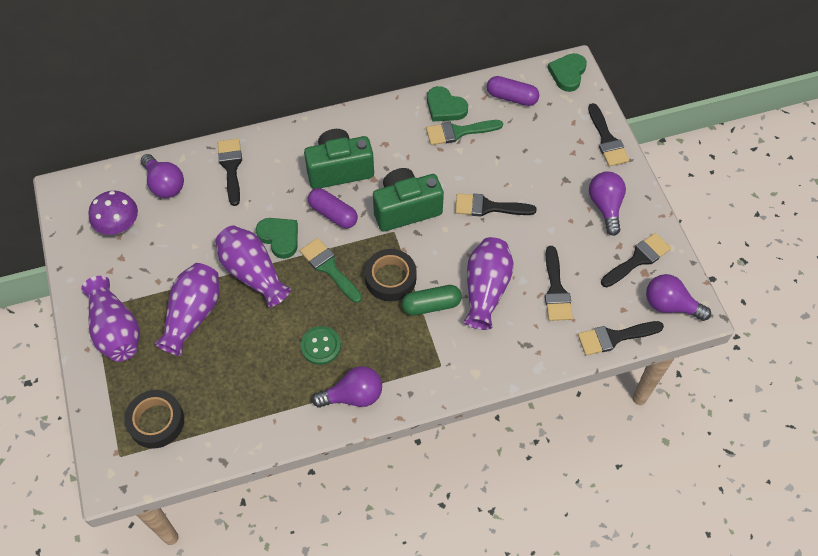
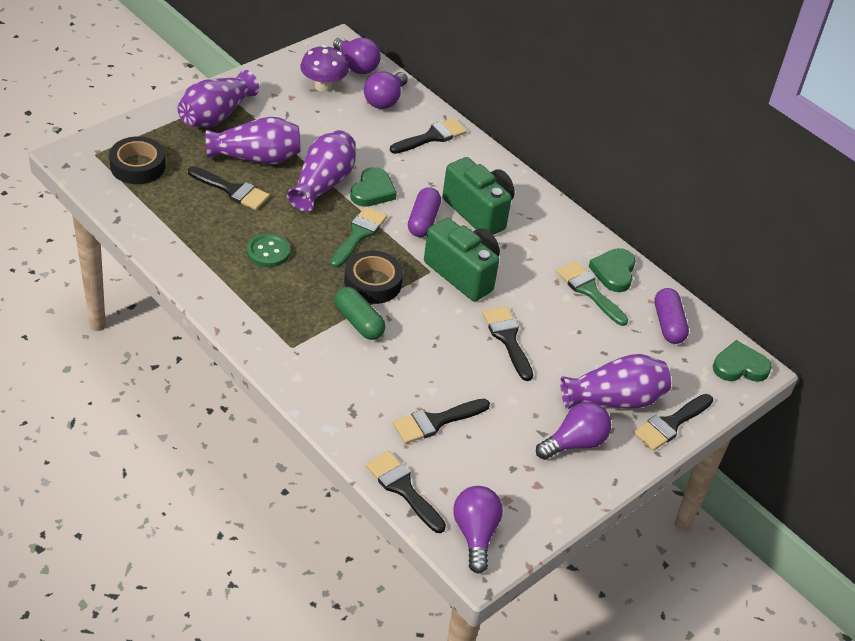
camera: 60 degrees right, 15 degrees down
purple light bulb [312,366,382,408] -> purple light bulb moved to [333,37,381,74]
purple vase [464,237,514,330] -> purple vase moved to [560,354,671,410]
black brush [601,233,671,287] -> black brush moved to [188,166,270,210]

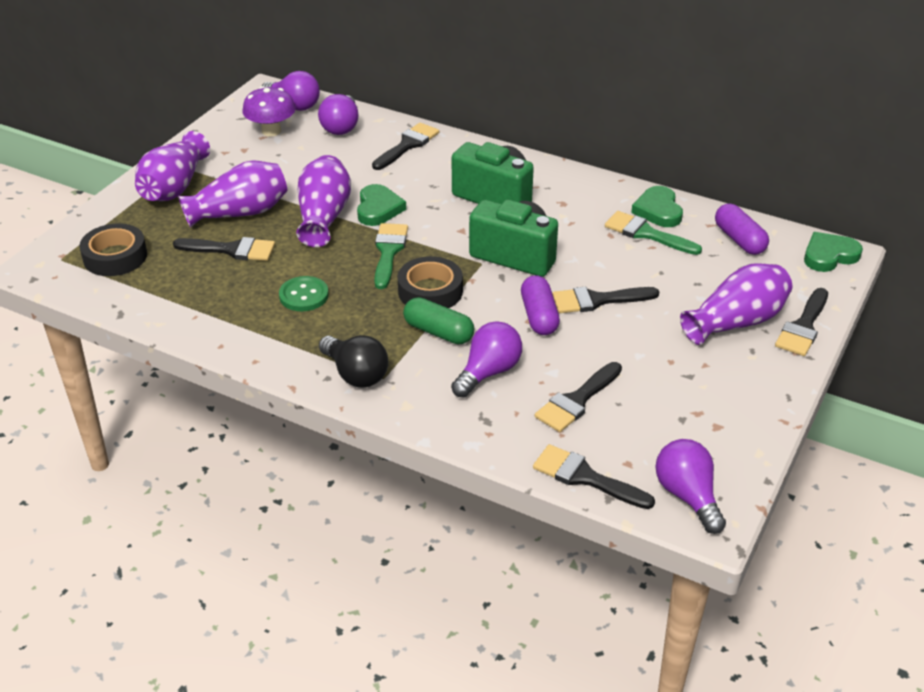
camera: 15 degrees left, 5 degrees down
purple capsule [408,187,441,237] -> purple capsule moved to [521,275,560,335]
black brush [482,306,533,381] -> black brush turned 60 degrees counterclockwise [552,287,659,313]
purple light bulb [536,402,611,460] -> purple light bulb moved to [451,321,522,398]
none -> black light bulb [319,335,388,387]

